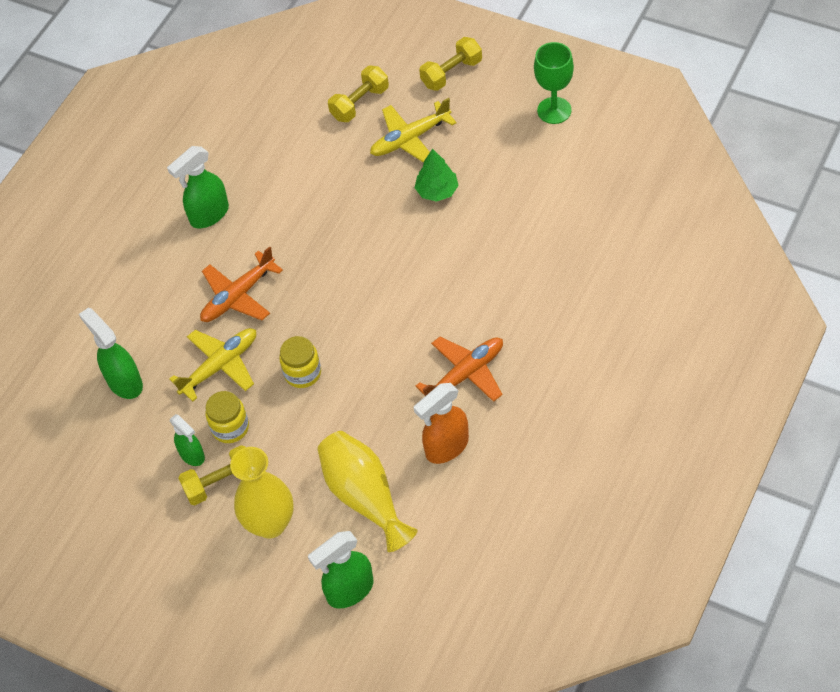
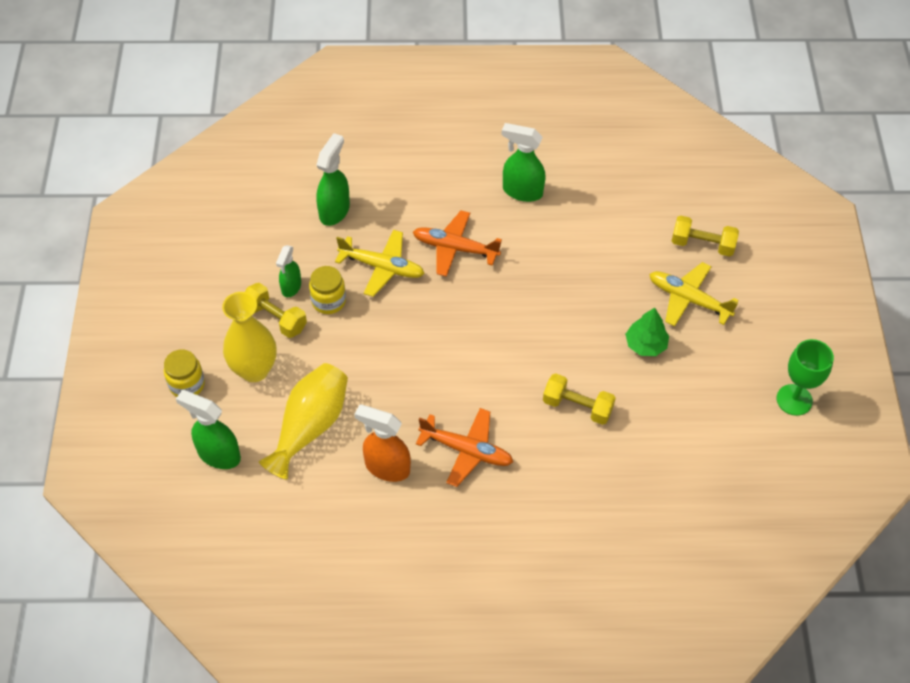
camera: 55 degrees right, 0 degrees up
yellow jar [279,336,321,388] -> yellow jar moved to [164,349,205,397]
yellow dumbbell [419,37,482,91] -> yellow dumbbell moved to [543,373,616,425]

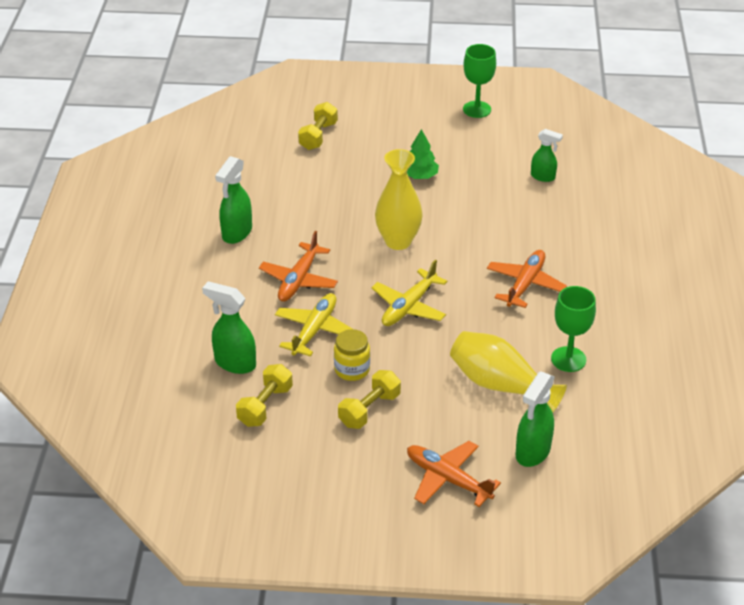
camera: 85 degrees left, 15 degrees down
yellow jar [164,349,205,397] -> orange plane [407,441,501,507]
yellow vase [222,292,277,382] -> yellow vase moved to [375,149,423,250]
green spray bottle [276,245,301,297] -> green spray bottle moved to [531,129,563,182]
orange spray bottle [354,405,411,482] -> none
yellow dumbbell [543,373,616,425] -> yellow dumbbell moved to [236,364,293,427]
yellow plane [649,262,739,326] -> yellow plane moved to [371,260,447,326]
none -> green goblet [551,286,596,372]

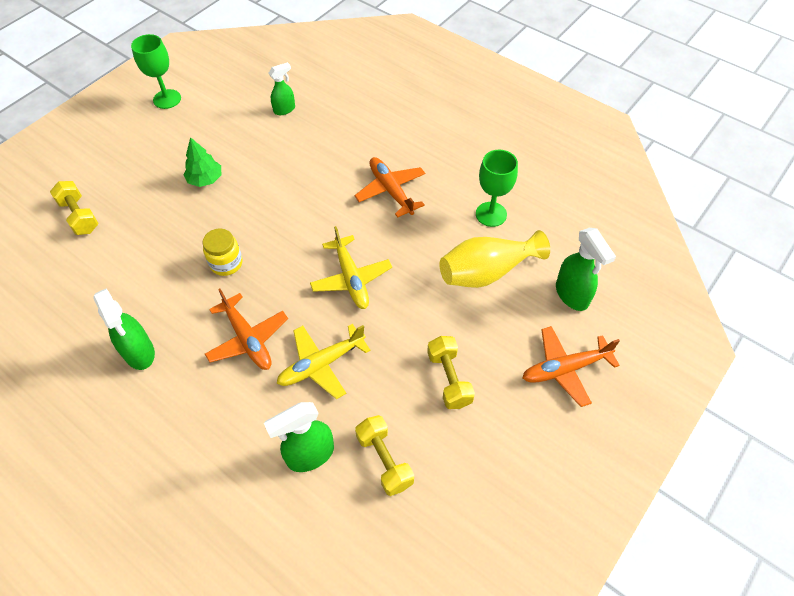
camera: 55 degrees left, 15 degrees up
yellow plane [275,293,352,356] -> yellow plane turned 90 degrees counterclockwise [276,324,371,399]
yellow jar [334,329,370,381] -> yellow jar moved to [202,228,243,276]
yellow vase [375,149,423,250] -> none

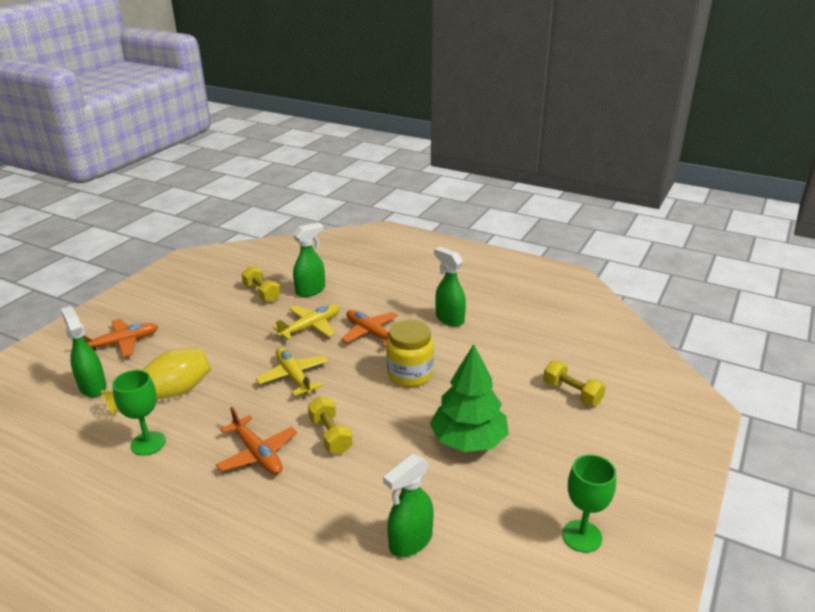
camera: 170 degrees right, 25 degrees down
green tree [184,137,221,187] -> green tree [430,344,509,452], size x1.84
yellow jar [202,228,243,276] -> yellow jar [386,320,434,387], size x1.51
green spray bottle [269,62,295,115] -> green spray bottle [383,454,433,557], size x1.54
yellow dumbbell [427,336,475,409] -> yellow dumbbell moved to [308,396,353,454]

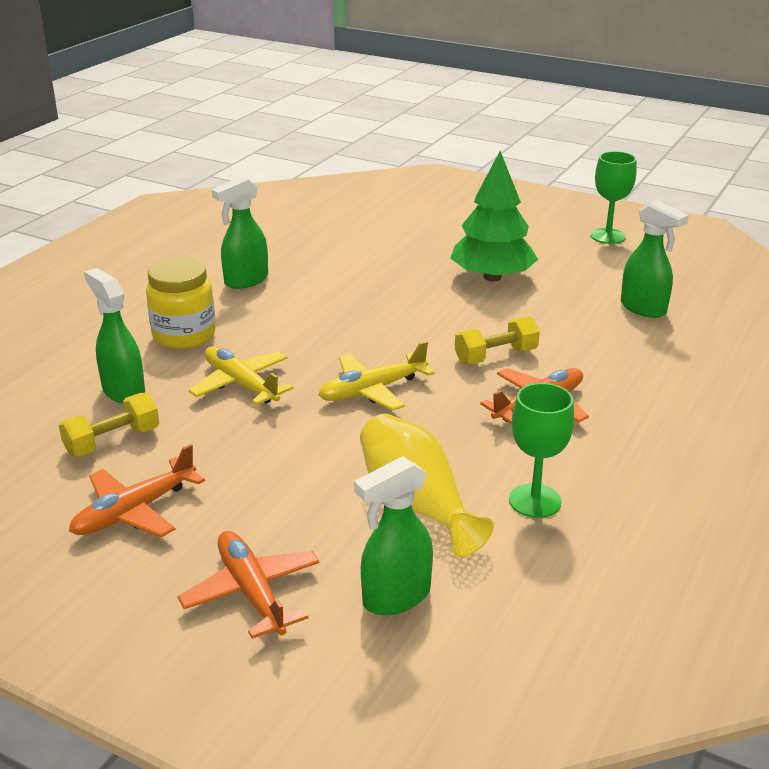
camera: 90 degrees left, 0 degrees up
orange plane [341,310,398,347] -> orange plane moved to [69,444,205,537]
yellow jar [386,320,434,387] -> yellow jar moved to [146,257,216,349]
yellow dumbbell [543,360,606,406] -> none

